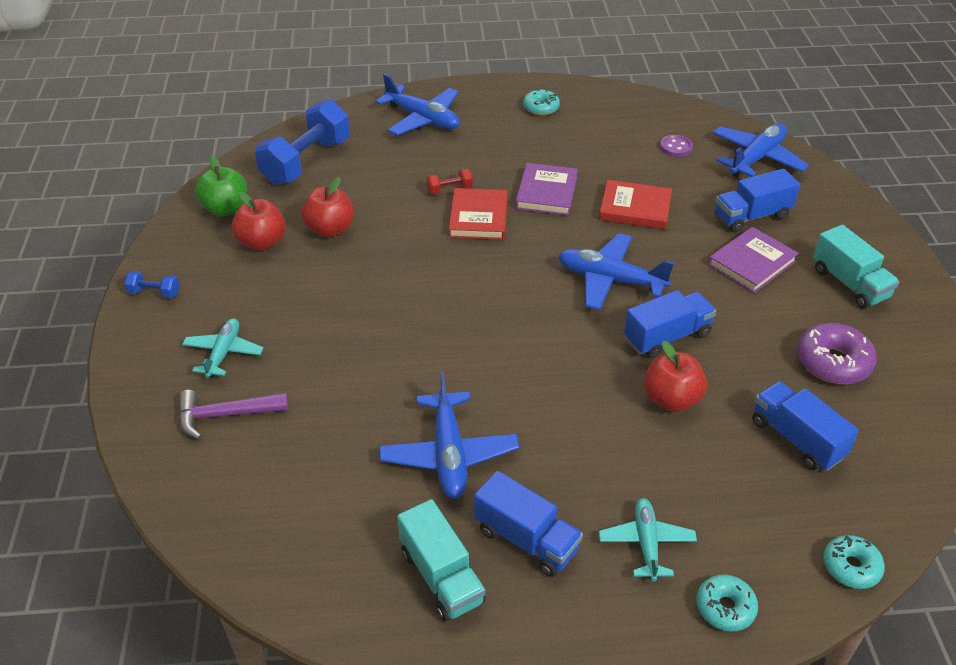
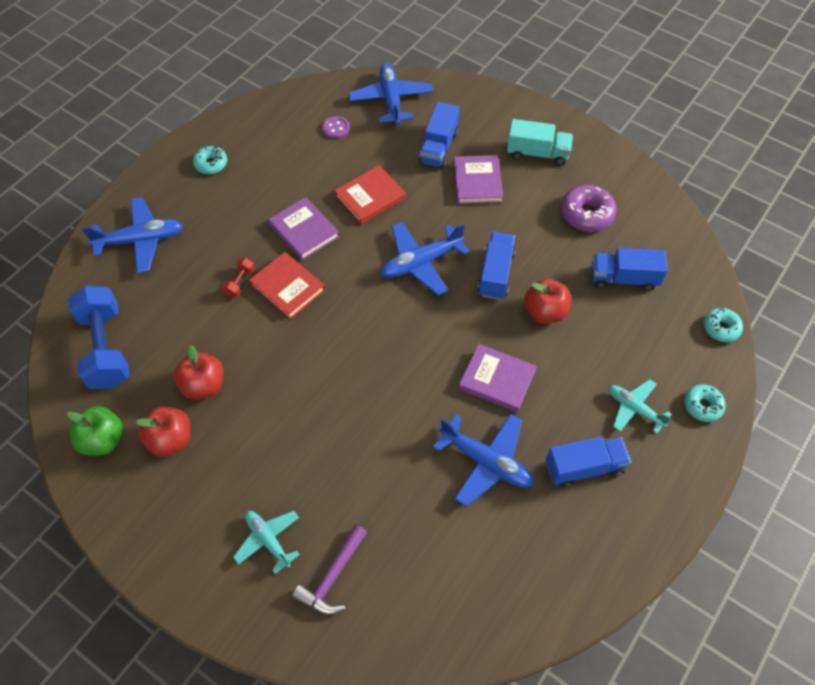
camera: 50 degrees left, 15 degrees up
blue dumbbell [124,271,180,299] -> none
turquoise truck [397,499,486,622] -> none
none -> purple book [459,344,537,412]

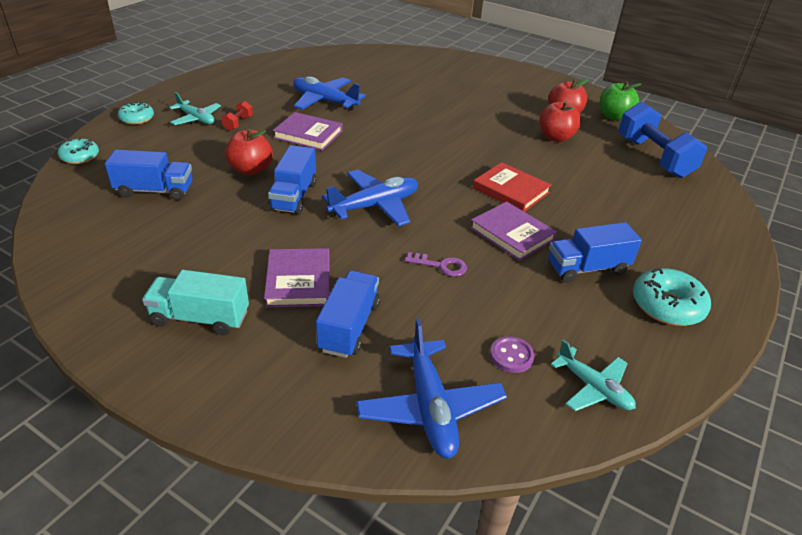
camera: 175 degrees right, 20 degrees down
blue plane [82,197,183,273] -> none
turquoise donut [193,146,227,174] -> turquoise donut [633,268,711,326], size x1.56
red dumbbell [222,258,255,297] -> red dumbbell moved to [221,101,253,131]
turquoise plane [233,511,300,574] -> turquoise plane moved to [551,340,636,411]
purple hammer [292,524,367,615] -> none
red book [334,165,406,224] -> purple key [405,252,467,277]
blue truck [546,437,631,488] -> blue truck moved to [548,222,642,283]
purple donut [561,185,616,232] -> none

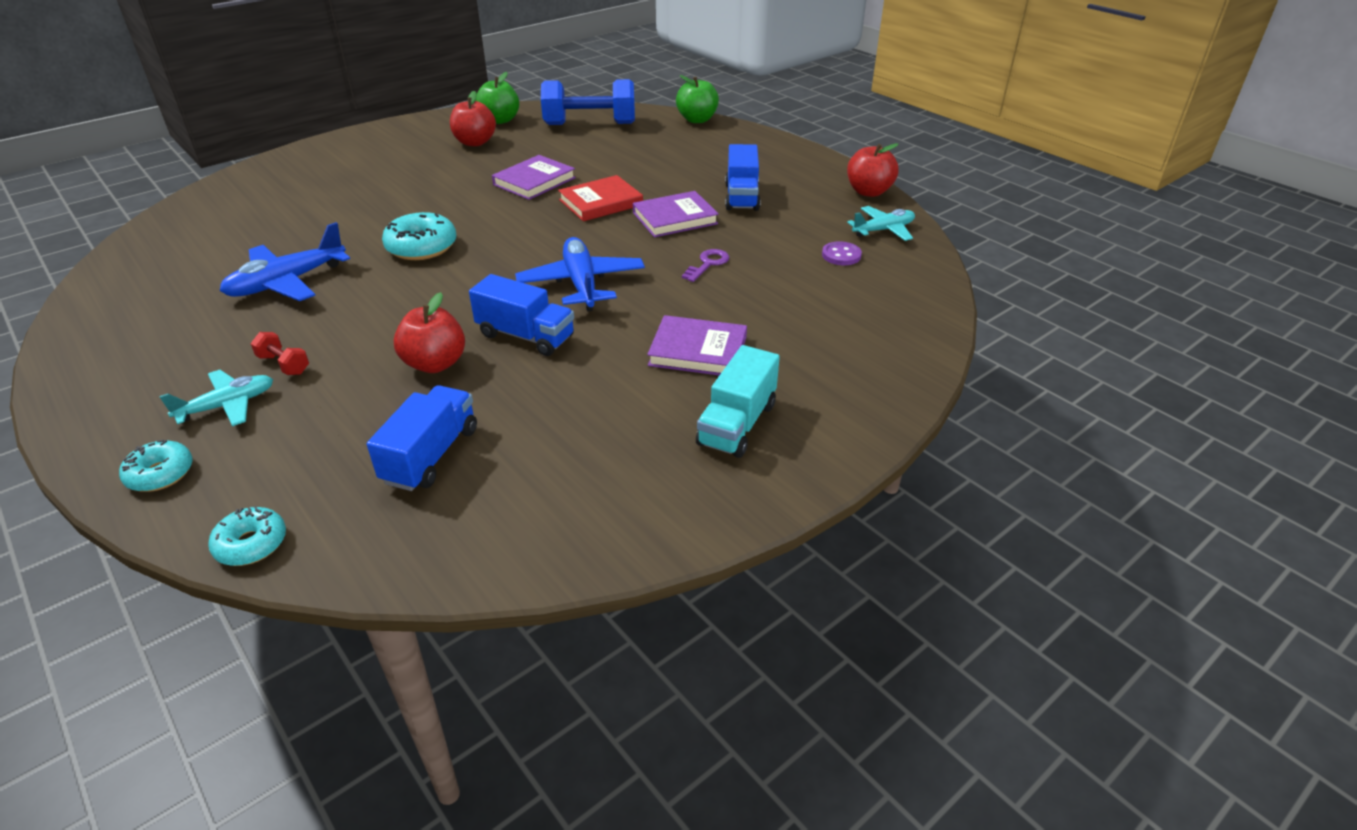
camera: 70 degrees left, 0 degrees up
purple book [273,112,343,151] -> purple book moved to [492,155,576,200]
blue truck [316,271,380,358] -> none
blue plane [356,318,507,459] -> none
red apple [539,101,581,142] -> red apple moved to [847,143,899,197]
turquoise donut [633,268,711,326] -> turquoise donut moved to [382,212,457,260]
none -> green apple [676,75,719,123]

